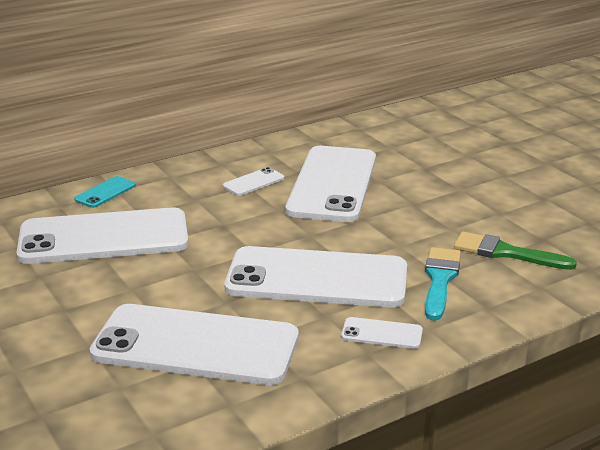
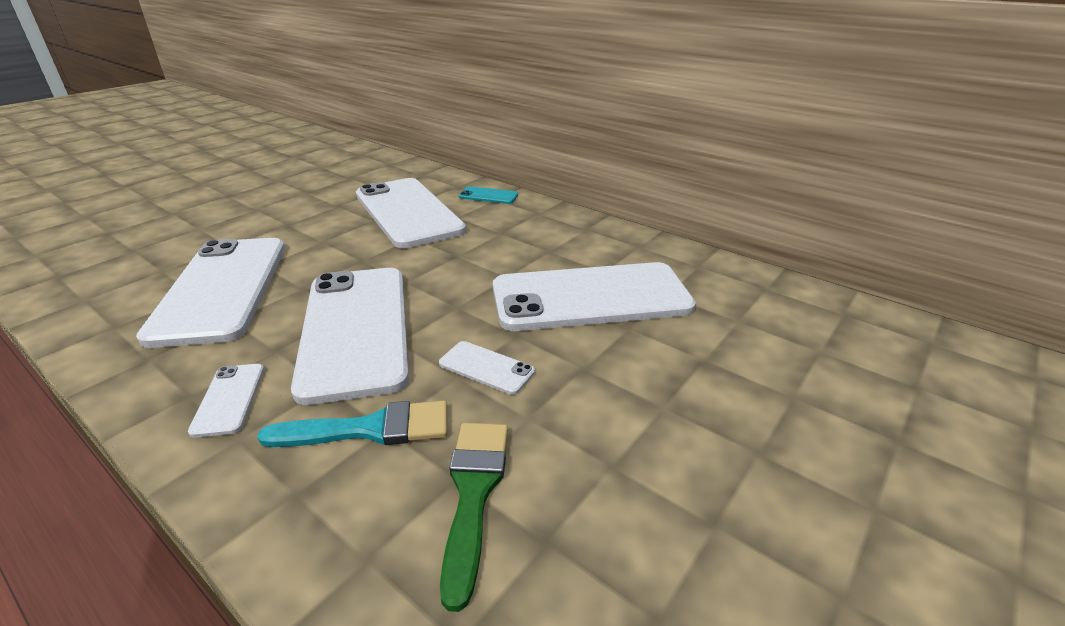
camera: 70 degrees right, 5 degrees up
white phone [223,167,284,196] -> white phone moved to [439,341,535,395]

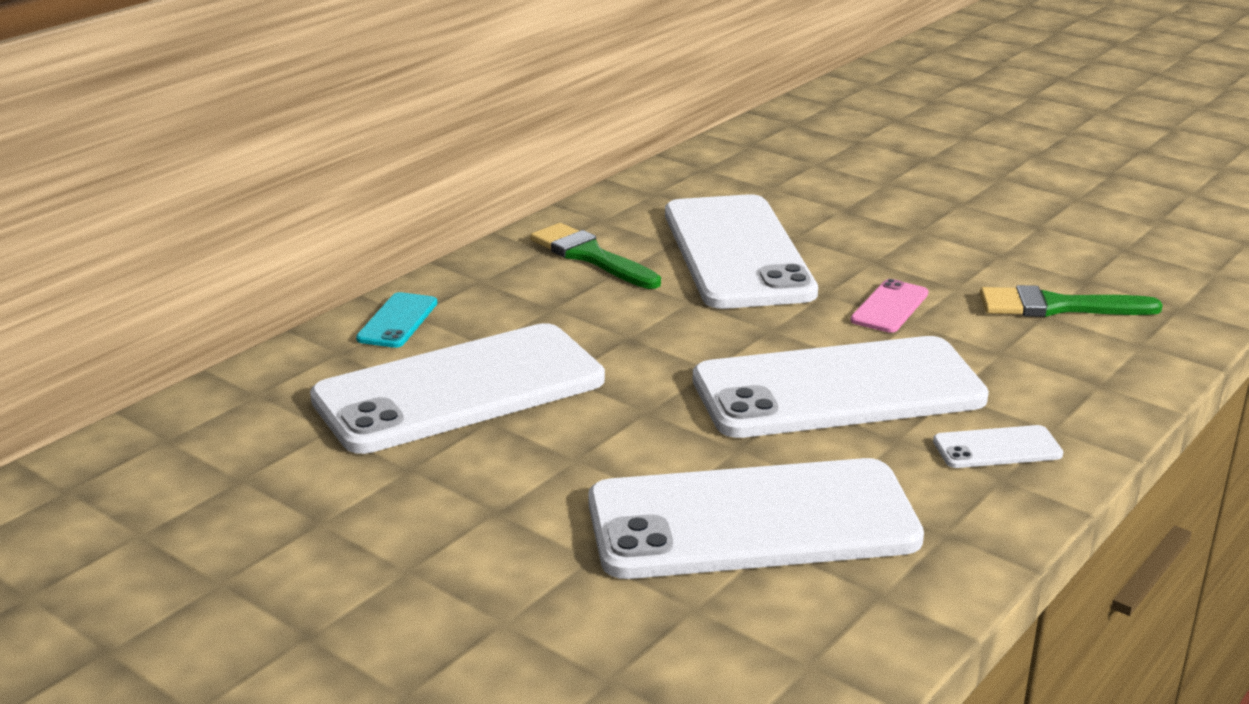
camera: 90 degrees left, 5 degrees down
turquoise brush [257,401,447,447] -> none
white phone [439,341,535,395] -> pink phone [850,279,928,333]
none -> green brush [530,223,661,289]

